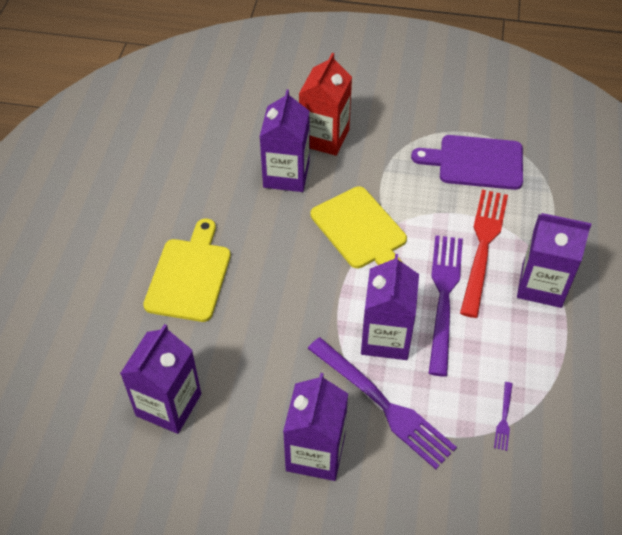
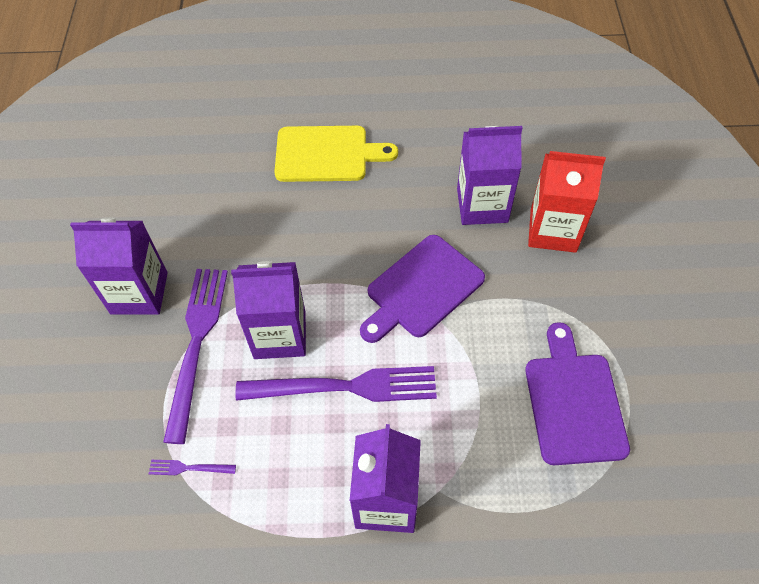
camera: 80 degrees right, 5 degrees up
purple carton [120,324,201,434] -> none
purple fork [308,337,457,469] -> purple fork turned 150 degrees clockwise [163,269,228,444]
yellow cutting board [311,186,407,268] -> purple cutting board [360,235,485,343]
red fork [460,190,508,318] -> none

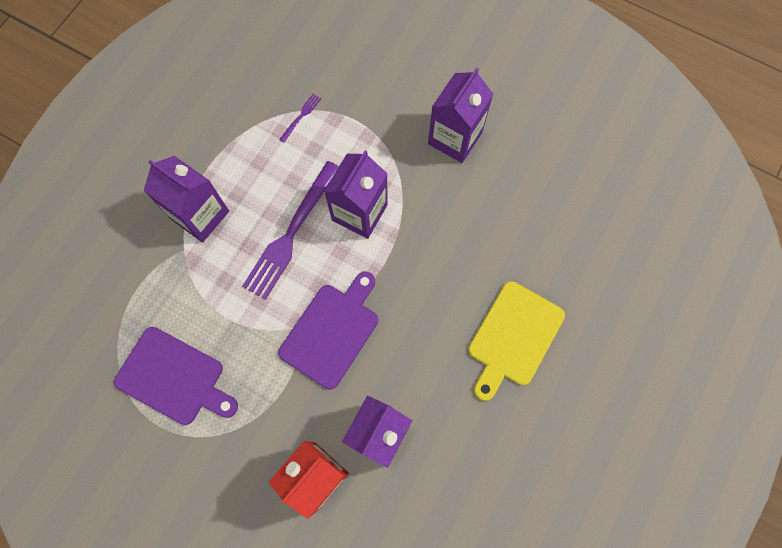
camera: 120 degrees right, 15 degrees up
purple fork [163,269,228,444] -> none
purple cutting board [360,235,485,343] -> purple cutting board turned 45 degrees clockwise [278,271,378,390]

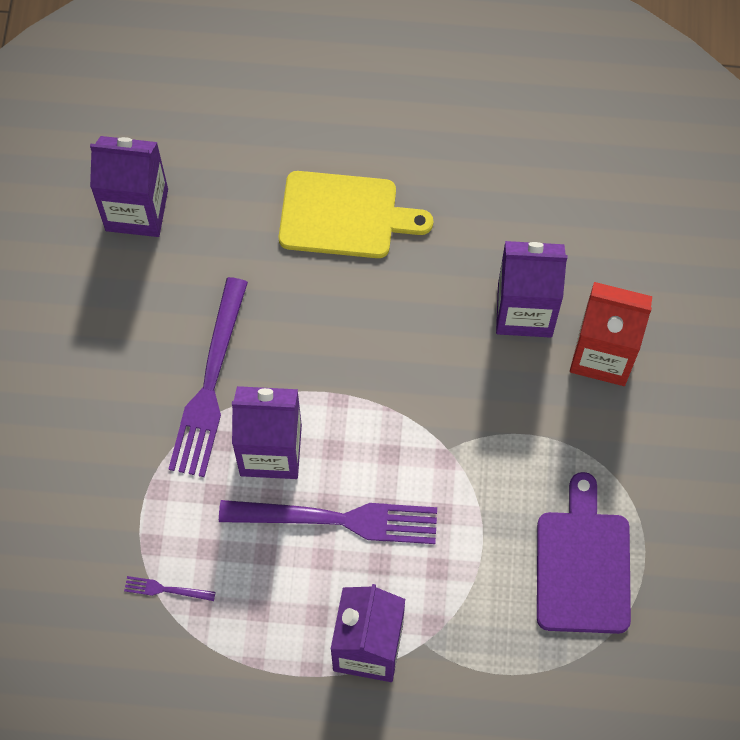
camera: 115 degrees left, 5 degrees down
purple cutting board [278,271,378,390] -> none
purple carton [428,67,493,163] -> purple carton moved to [90,136,168,237]
none -> purple fork [169,277,248,477]

